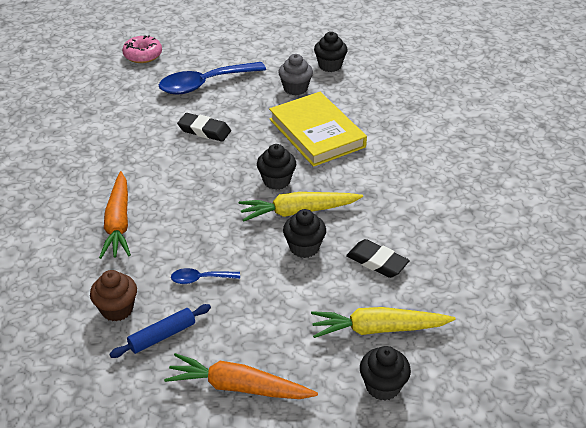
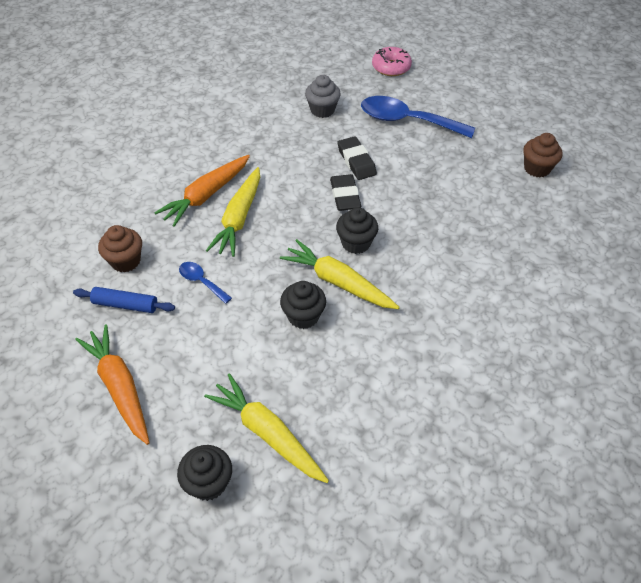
camera: 45 degrees right, 10 degrees up
yellow book [269,92,367,167] -> none
grey cupcake [278,54,313,95] -> grey cupcake moved to [305,75,341,118]
black cupcake [314,32,347,72] -> brown cupcake [523,133,562,178]
black eraser [346,239,410,278] -> black eraser moved to [330,174,361,211]
none -> yellow carrot [206,167,260,257]

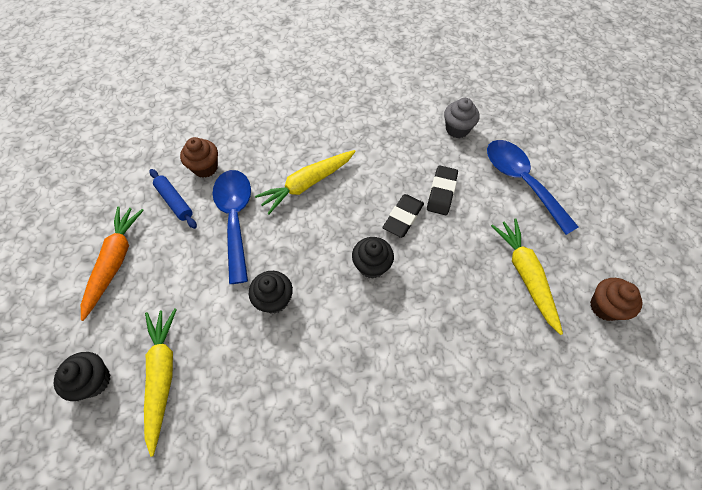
camera: 40 degrees right, 10 degrees up
orange carrot [154,155,250,227] -> none
blue spoon [179,262,232,304] -> blue spoon [213,170,251,284], size x2.11
yellow carrot [280,239,400,309] -> yellow carrot moved to [491,218,563,335]
pink donut [372,47,412,76] -> none

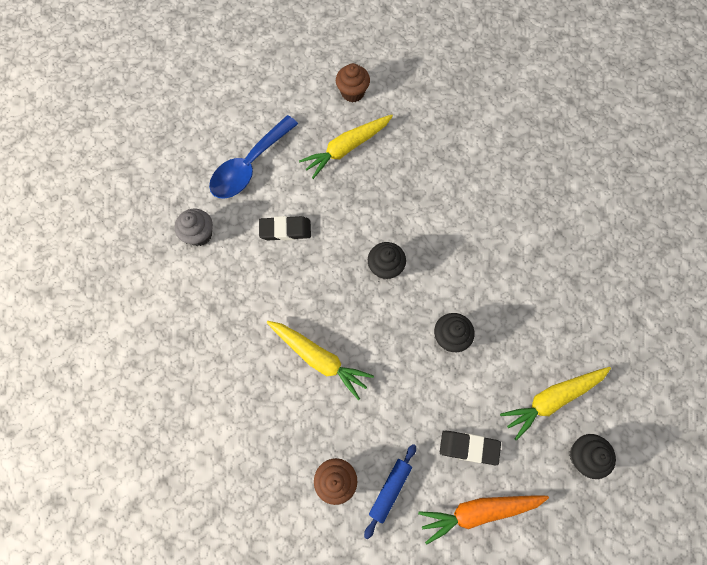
camera: 110 degrees left, 10 degrees up
blue spoon [213,170,251,284] -> none
black eraser [382,194,424,238] -> black eraser moved to [440,431,501,465]

